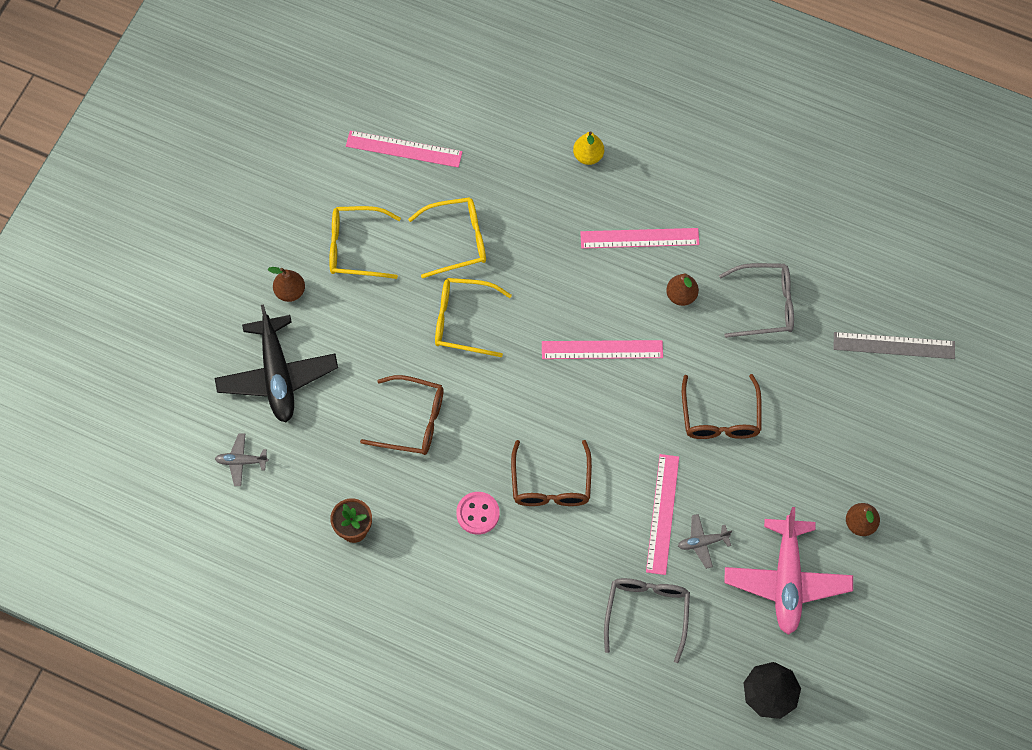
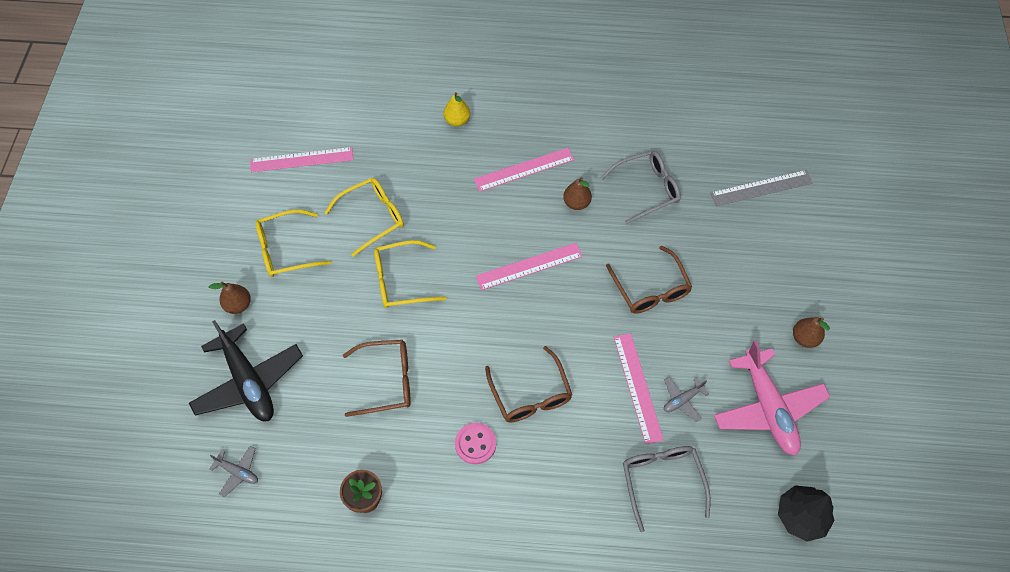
camera: 20 degrees left, 5 degrees down
grey plane [215,433,268,486] -> grey plane turned 135 degrees counterclockwise [209,446,258,497]

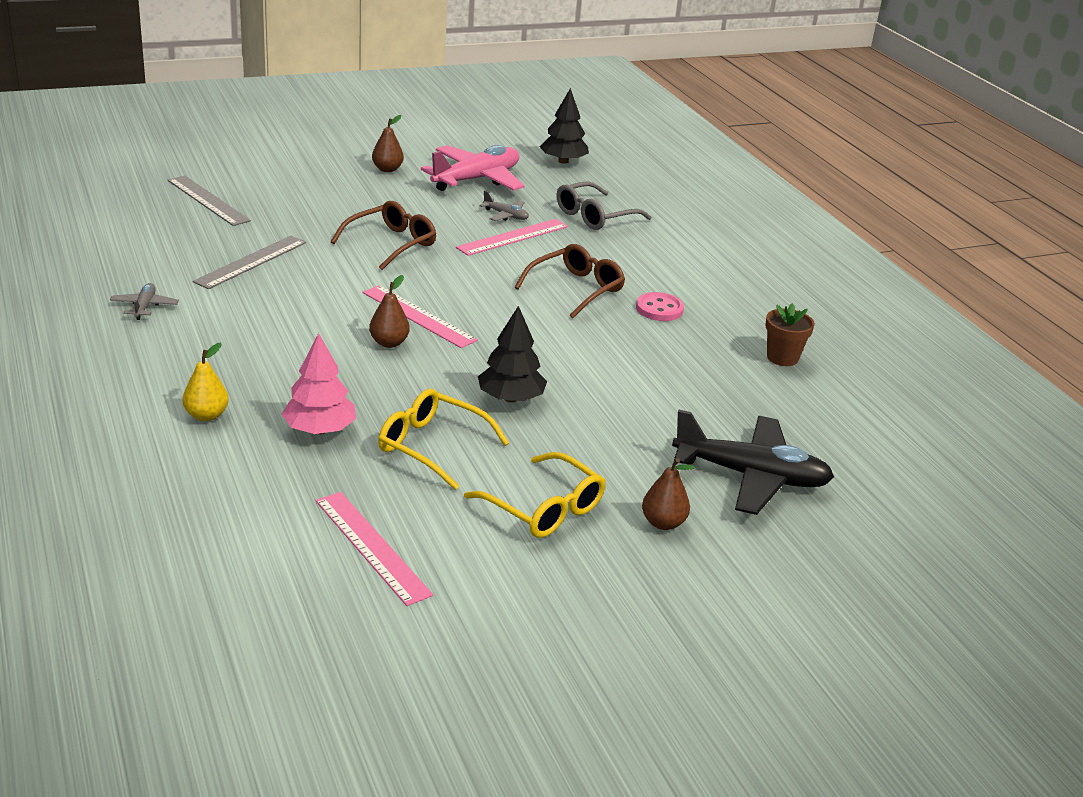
camera: 120 degrees left, 30 degrees down
black plane [189,320,303,421] -> black plane turned 75 degrees clockwise [672,410,834,515]
grey plane [209,446,258,497] -> grey plane moved to [110,283,179,320]
brown glasses [343,340,411,417] -> none
yellow glasses [374,240,446,308] -> black tree [478,306,547,403]
pink ruler [474,148,574,192] -> none
brown pear [563,177,592,210] -> brown pear moved to [369,275,410,348]
grey glasses [600,150,681,224] -> grey ruler [193,236,306,289]
none -> pink tree [282,333,356,434]

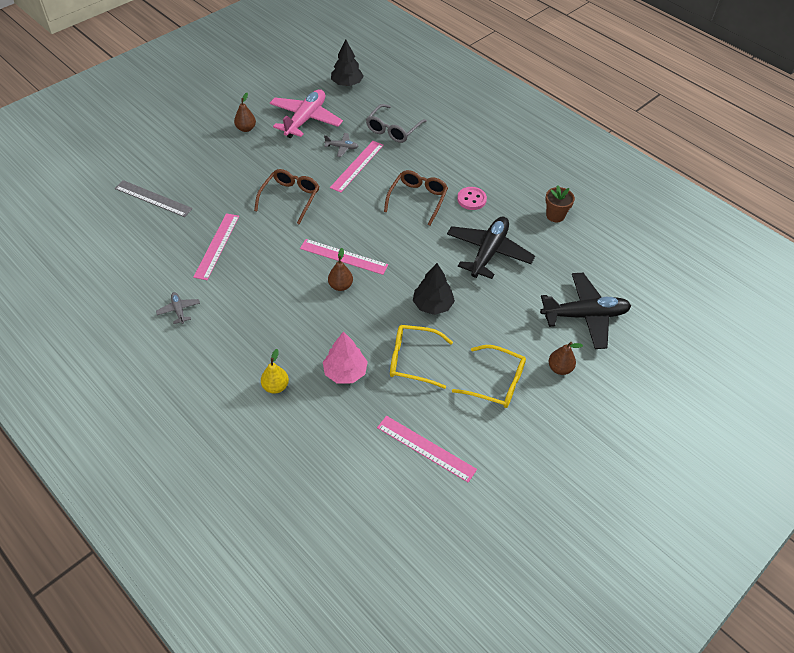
camera: 20 degrees left, 20 degrees up
grey ruler [193,236,306,289] -> pink ruler [193,213,239,280]
none -> black plane [447,216,535,279]

